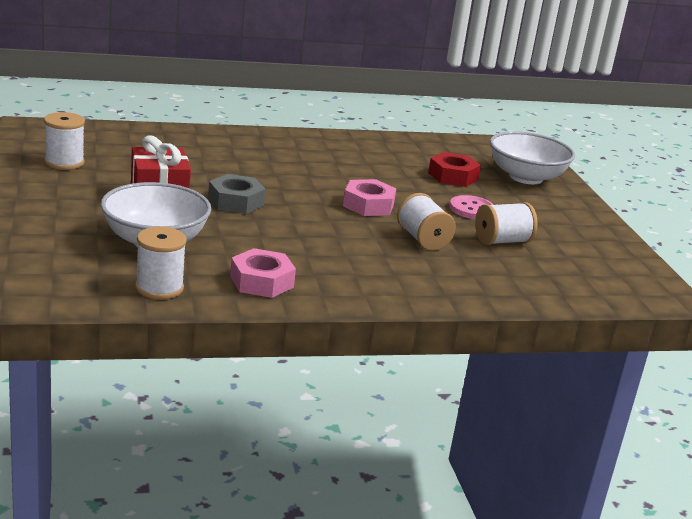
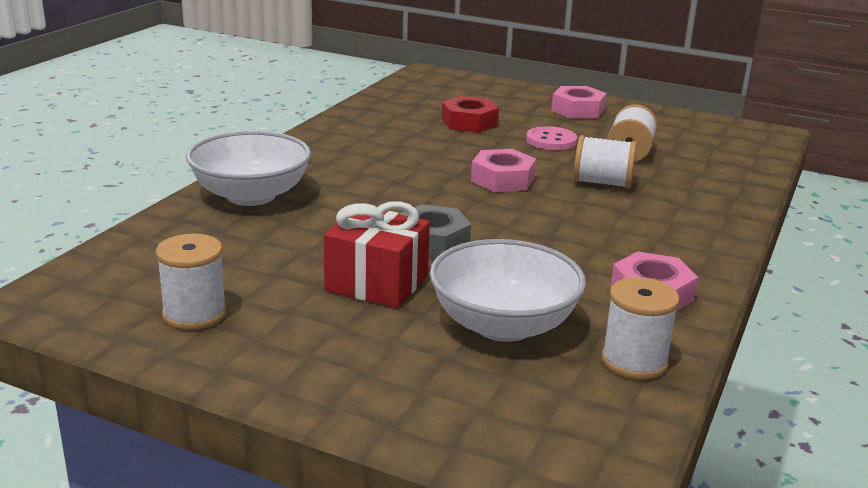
camera: 50 degrees left, 0 degrees up
white bowl [490,131,575,184] -> white bowl moved to [186,131,311,206]
none -> pink nut [551,86,607,119]

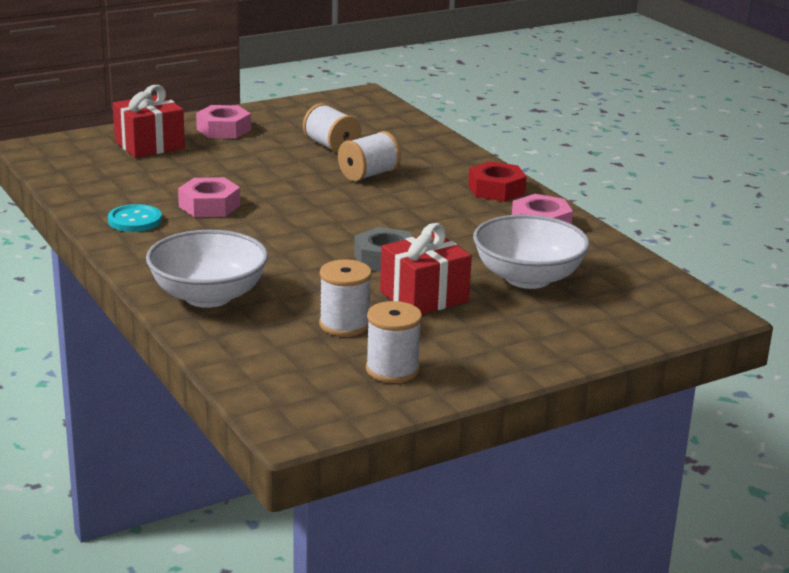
camera: 55 degrees left, 0 degrees up
red nut [442,96,499,133] -> red nut moved to [468,161,527,201]
pink nut [471,149,536,192] -> pink nut moved to [178,177,240,217]
pink button [526,126,577,150] -> none
white spool [601,277,680,380] -> white spool moved to [319,259,372,336]
none -> turquoise button [108,204,162,232]
none -> red gift [113,85,185,158]

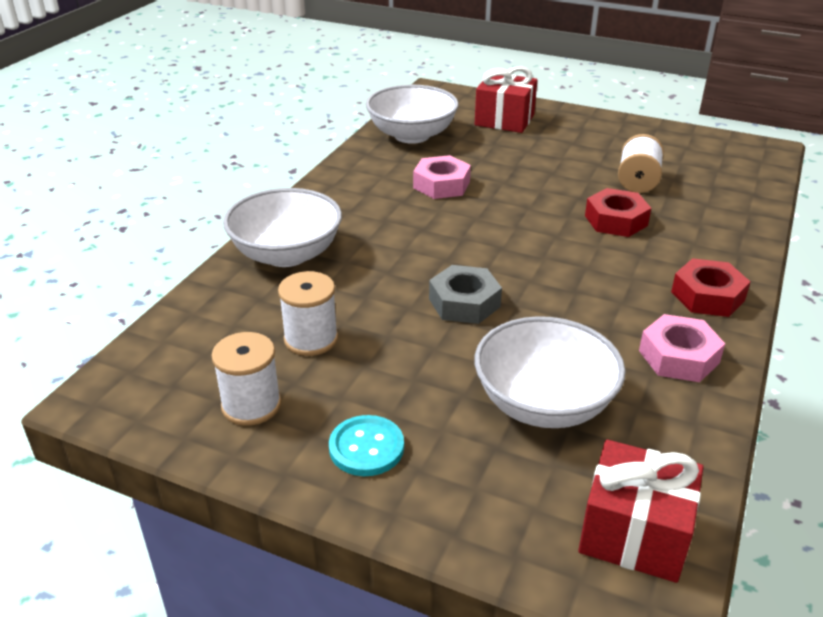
camera: 55 degrees right, 10 degrees up
turquoise button [108,204,162,232] -> turquoise button moved to [329,415,404,476]
pink nut [196,105,251,138] -> none
white spool [338,131,401,181] -> red nut [585,188,651,237]
red gift [380,223,472,314] -> red gift moved to [578,439,703,583]
none -> white bowl [366,85,459,144]

